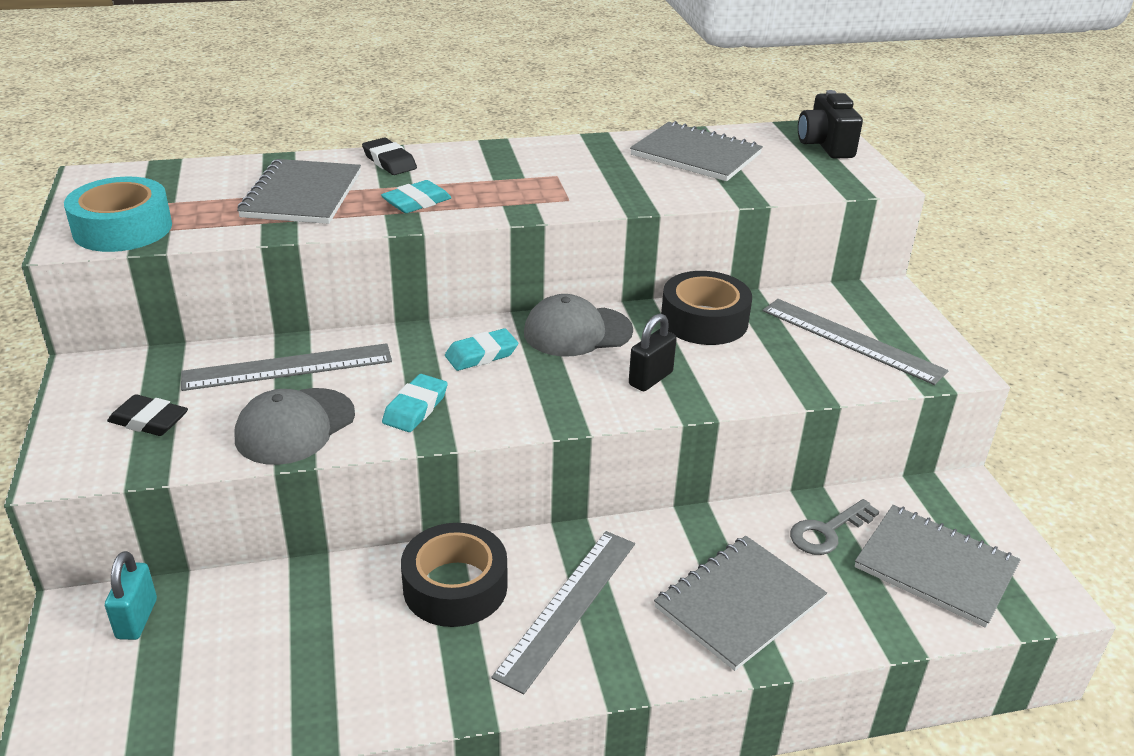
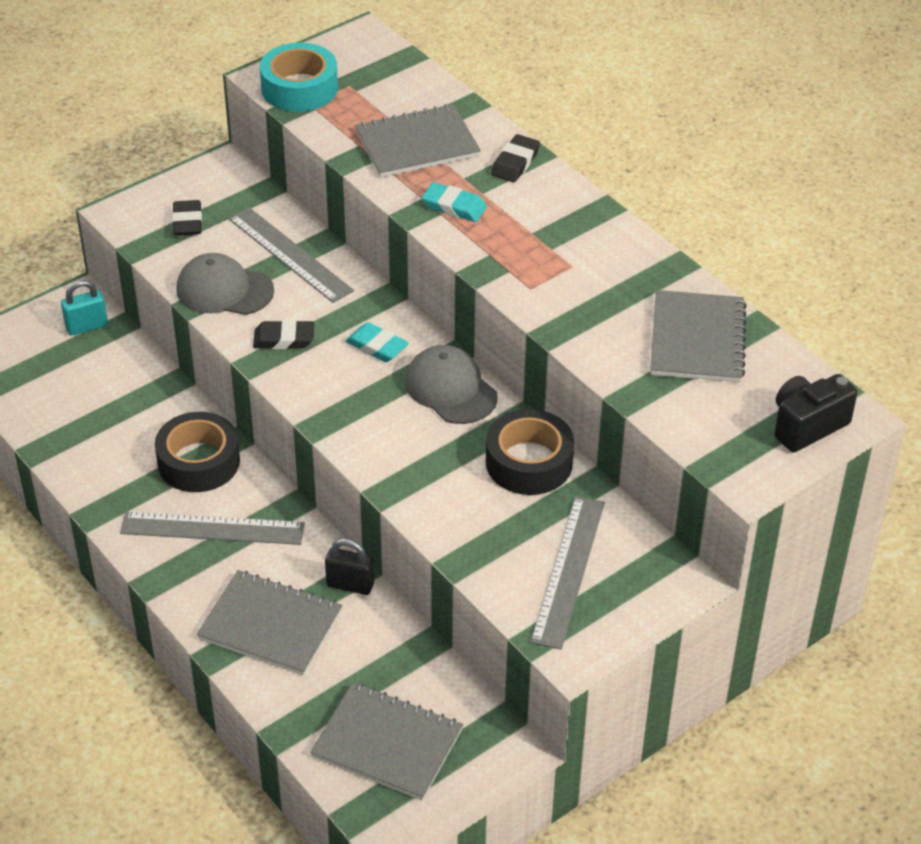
camera: 65 degrees right, 10 degrees up
turquoise eraser [382,374,448,432] -> black eraser [253,320,314,349]
black padlock [629,314,677,391] -> black padlock moved to [325,538,374,595]
grey key [790,499,879,555] -> none
grey notebook [855,505,1020,628] -> grey notebook turned 75 degrees counterclockwise [310,682,463,801]

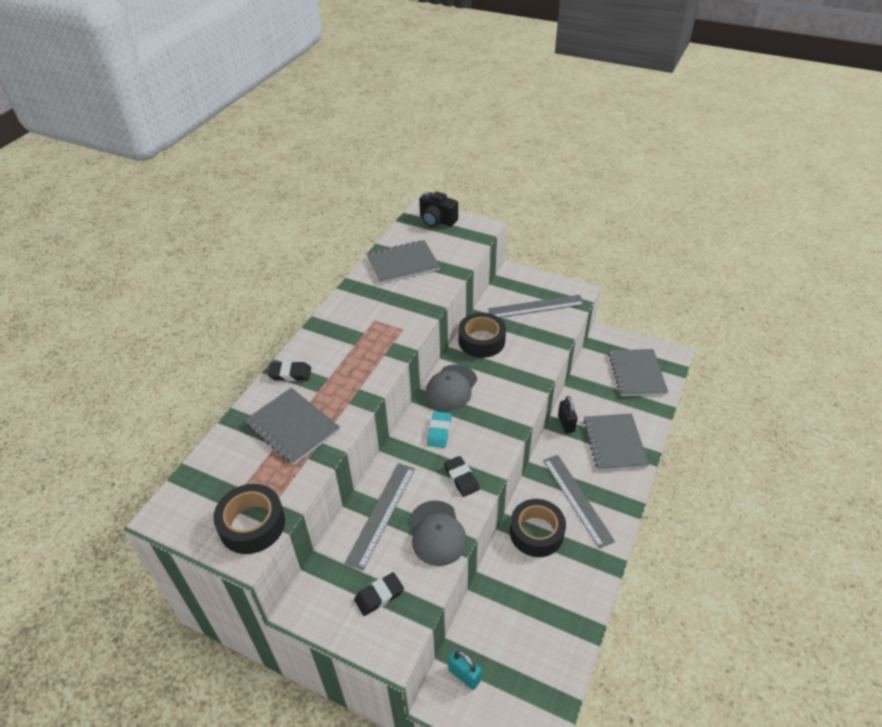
camera: 115 degrees left, 0 degrees up
turquoise tape [260,43,338,112] -> black tape [213,484,285,554]
turquoise eraser [422,182,487,222] -> none

